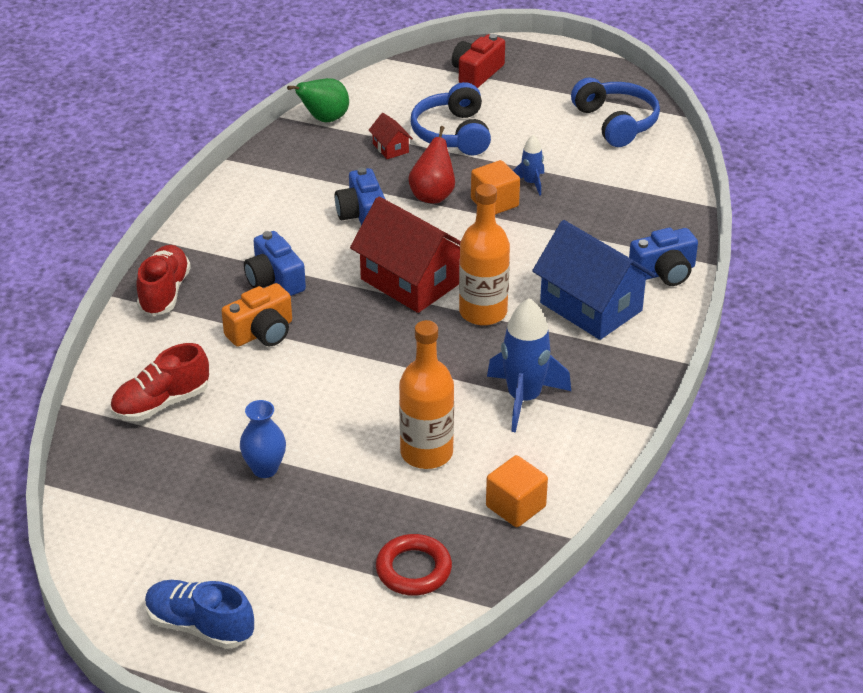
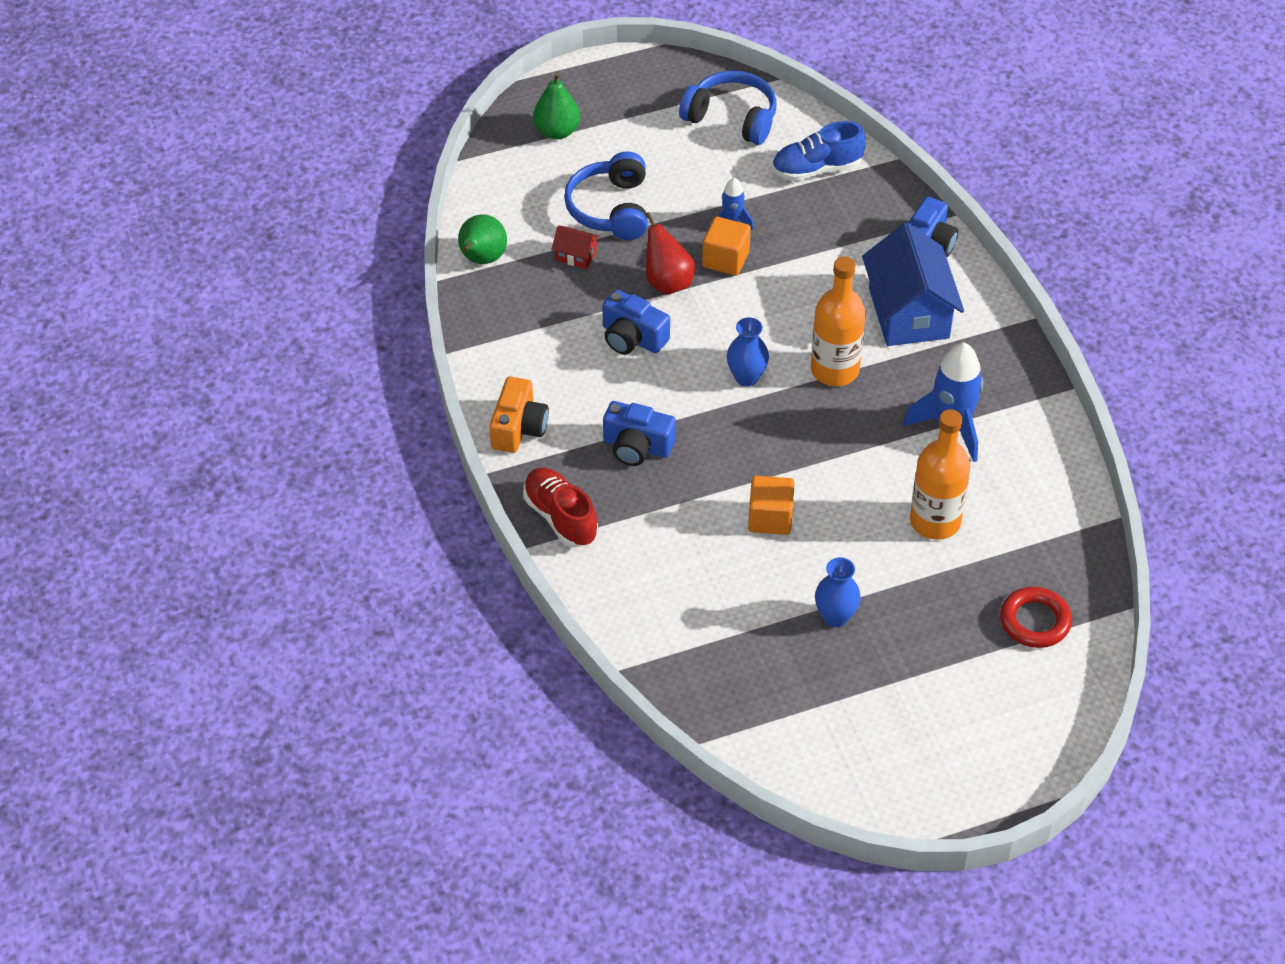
camera: 40 degrees left, 10 degrees up
red shoe [110,343,209,421] -> none
blue shoe [145,580,254,649] -> blue shoe moved to [772,121,866,181]
orange camera [222,283,292,347] -> orange camera moved to [489,377,549,453]
red house [350,197,461,313] -> blue vase [727,318,769,387]
blue headphones [411,82,491,155] -> blue headphones turned 45 degrees clockwise [564,151,648,240]
red camera [452,34,505,88] -> green pear [533,73,580,139]
orange cube [486,455,548,527] -> orange cube moved to [748,476,795,535]
blue house [532,220,656,340] -> blue house turned 75 degrees clockwise [862,223,964,346]

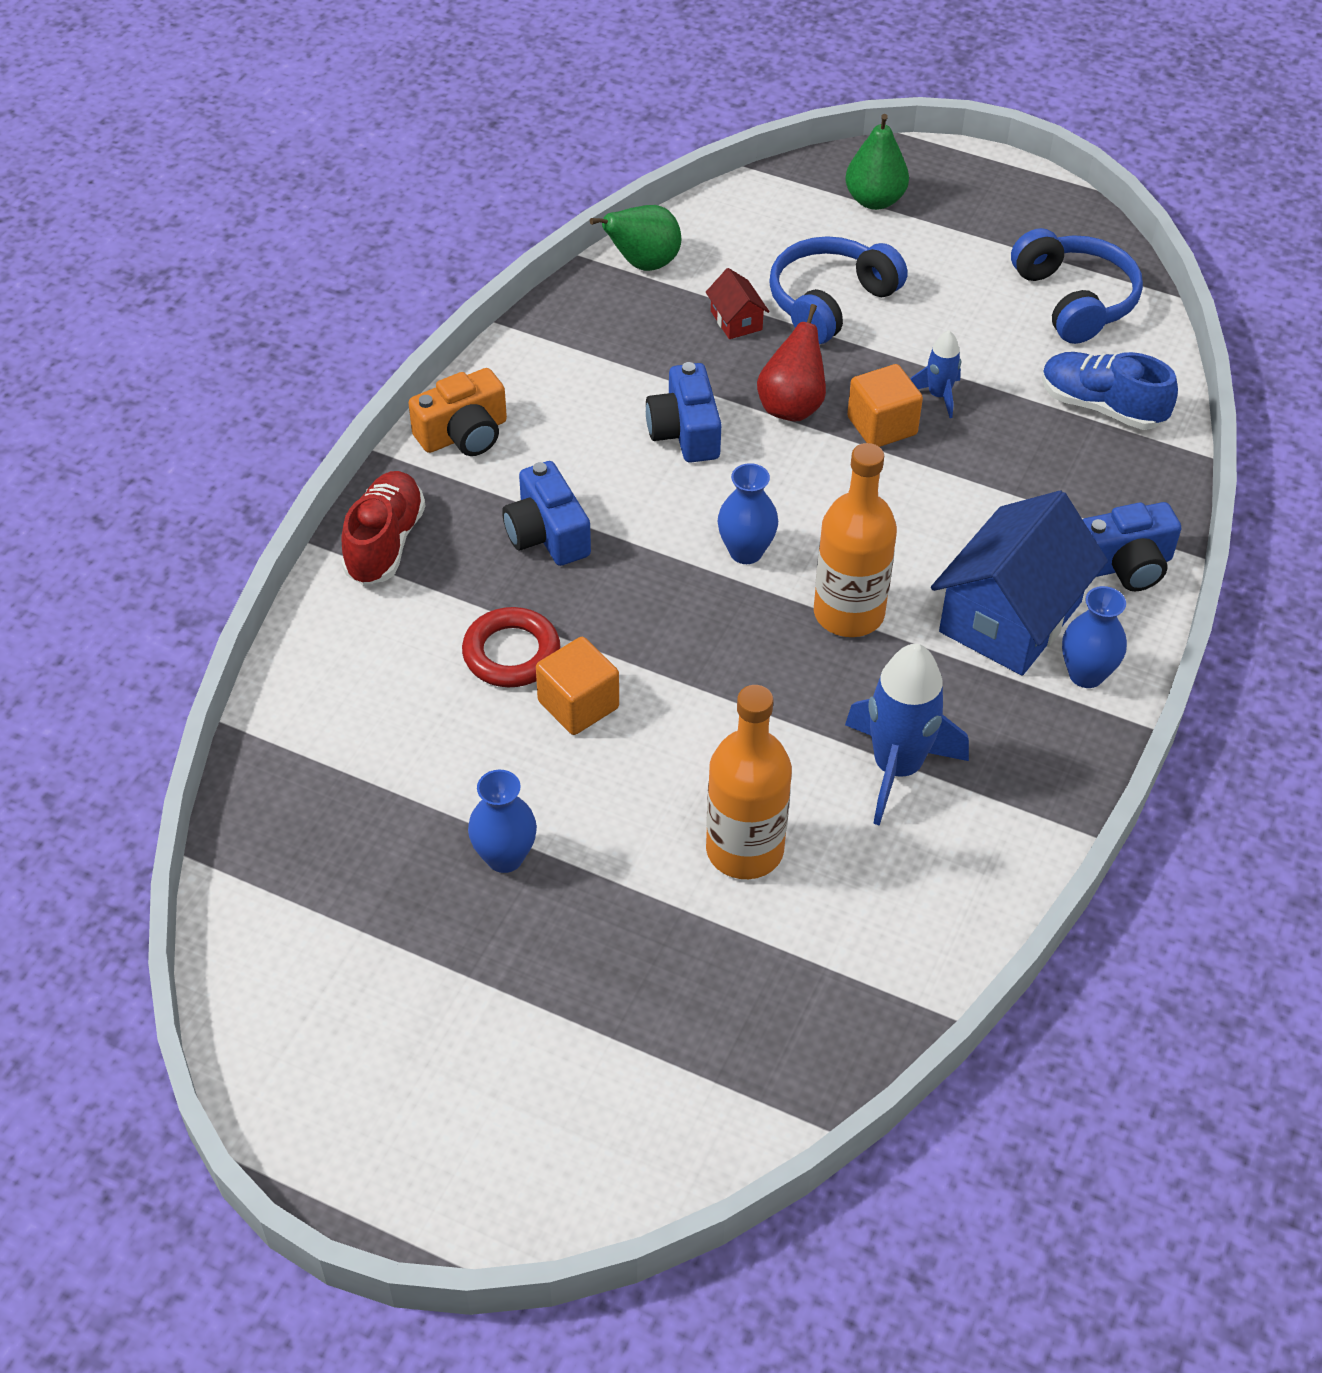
camera: 45 degrees right, 0 degrees up
red ring [1000,587,1072,648] -> red ring moved to [462,607,560,687]
none -> blue vase [1062,586,1127,688]

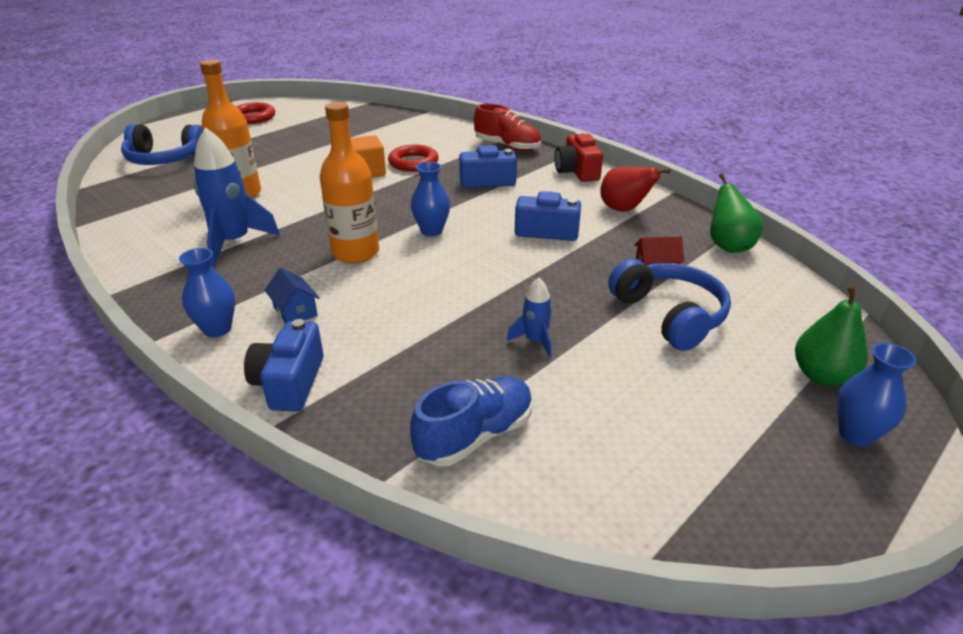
camera: 110 degrees right, 15 degrees down
orange camera [408,368,507,456] -> red camera [554,131,603,182]
blue vase [468,770,537,873] -> blue vase moved to [837,343,916,446]
red pear [757,304,826,421] -> red pear moved to [600,166,671,212]
orange cube [847,364,923,447] -> none
blue house [931,491,1108,676] -> blue house [265,267,320,323], size x0.43
blue headphones [1011,228,1143,344] -> blue headphones moved to [121,124,202,165]
none -> red ring [236,102,275,124]

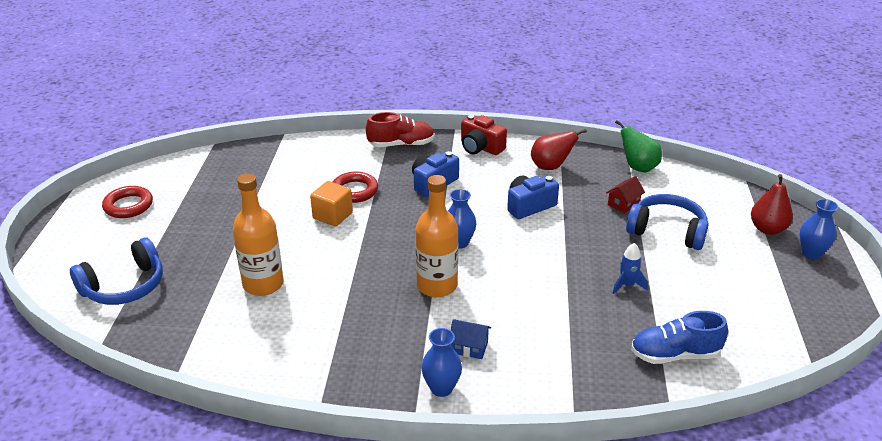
camera: 40 degrees left, 0 degrees up
blue rocket [194,127,280,266] -> none
blue camera [244,319,324,412] -> none
blue shoe [410,376,533,466] -> blue shoe turned 105 degrees counterclockwise [631,311,728,364]
green pear [795,285,868,386] -> red pear [751,174,793,235]

